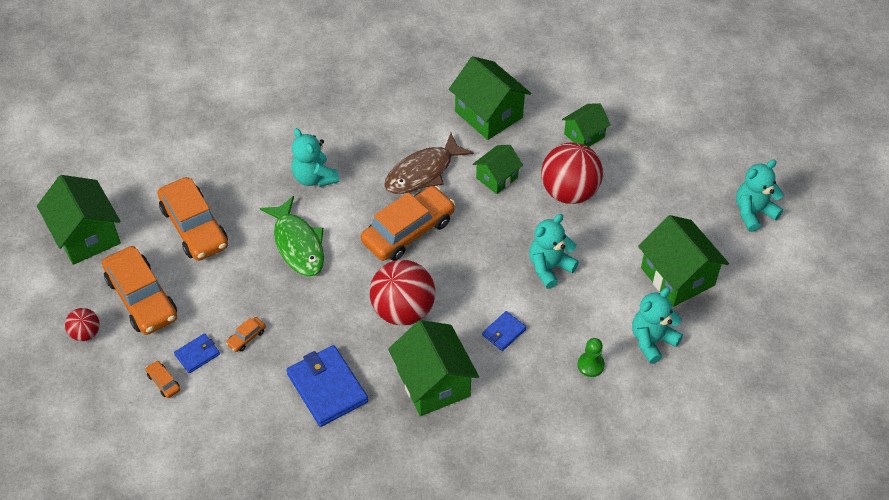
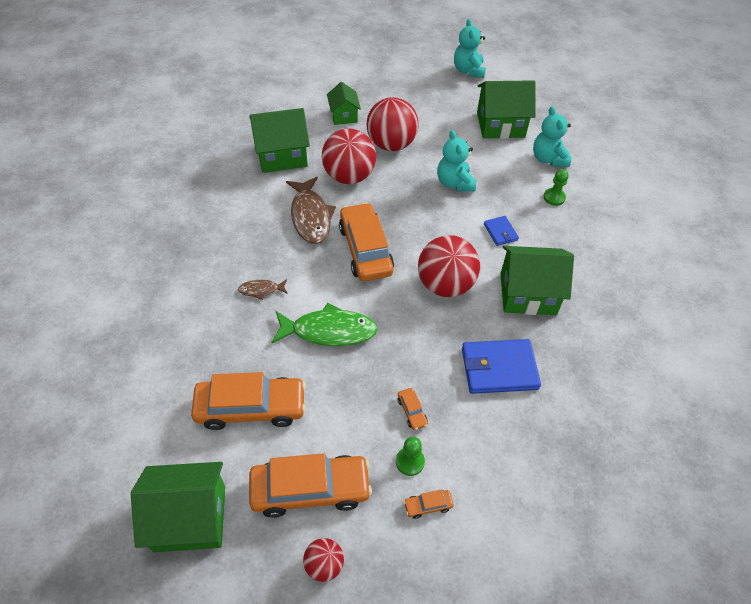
camera: 65 degrees left, 0 degrees up
blue wallet [174,333,220,373] -> green pawn [396,437,425,476]
turquoise teddy bear [291,128,340,187] -> brown fish [238,279,288,300]
green house [473,145,523,194] -> red ball [322,128,376,184]

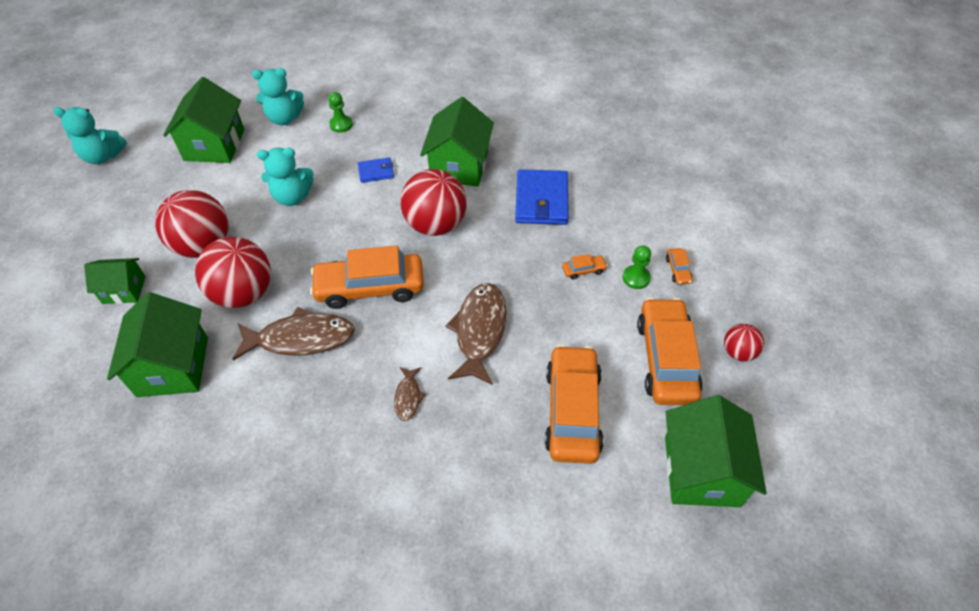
camera: 80 degrees left, 0 degrees up
green fish [271,303,378,346] -> brown fish [445,283,506,385]

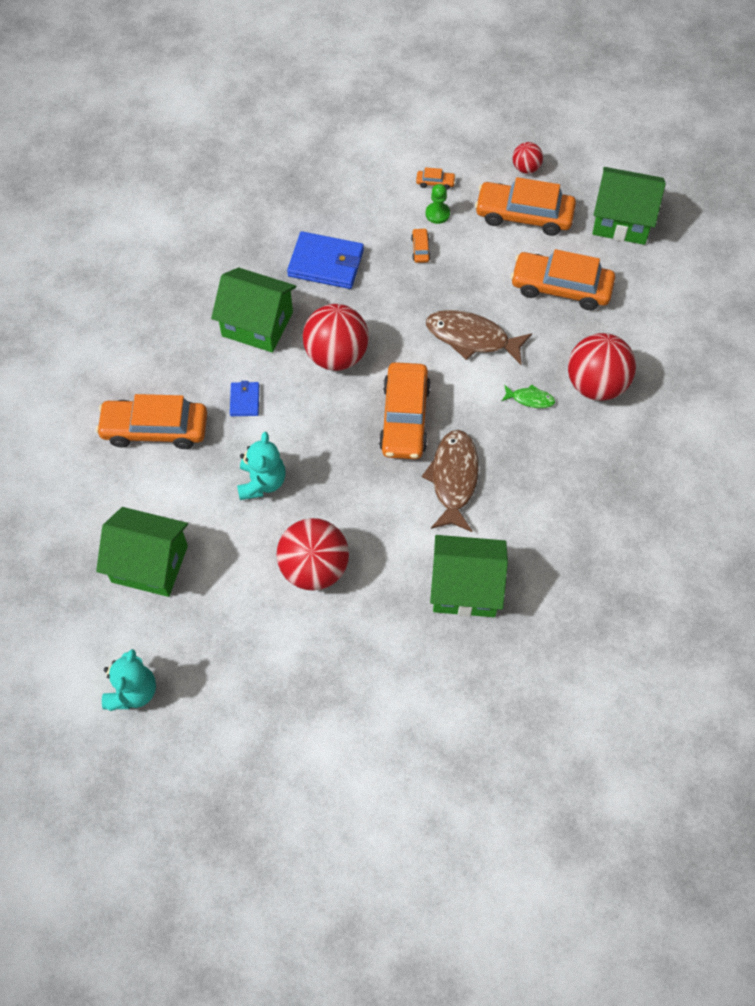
camera: 80 degrees left, 10 degrees up
green house [84,258,146,304] -> none
red ball [195,237,271,308] -> red ball moved to [568,333,636,401]
turquoise teddy bear [252,68,304,125] -> none
green pawn [328,92,353,133] -> orange car [96,394,207,449]
brown fish [394,367,426,421] -> green fish [502,384,555,408]

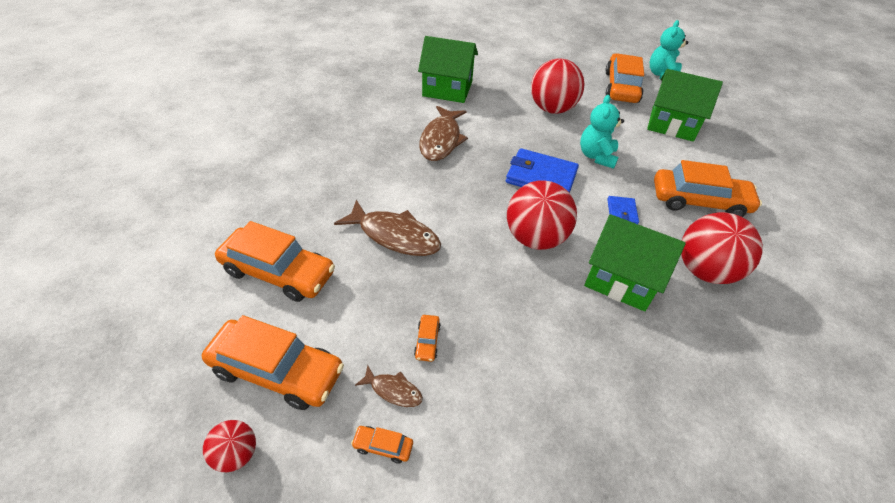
camera: 175 degrees left, 15 degrees down
blue wallet [287,231,364,289] -> blue wallet moved to [506,148,579,193]
orange car [379,362,431,459] -> orange car moved to [605,53,644,103]
green pawn [426,184,450,224] -> brown fish [355,365,423,407]
green fish [502,384,555,408] -> none
red ball [568,333,636,401] -> red ball moved to [681,212,763,284]
green house [592,167,666,245] -> none

